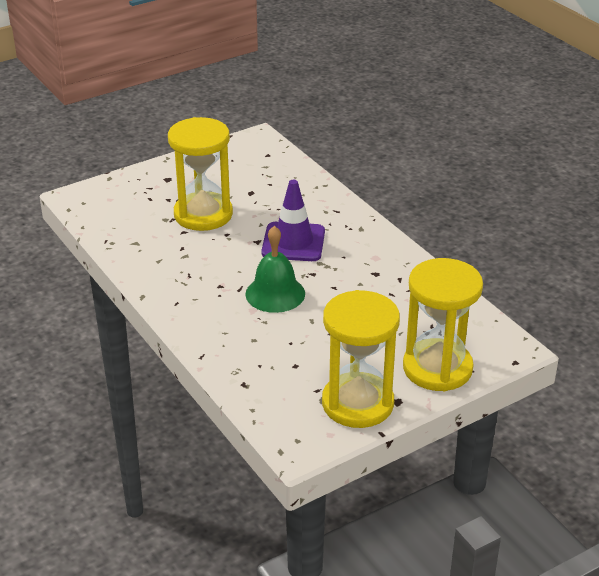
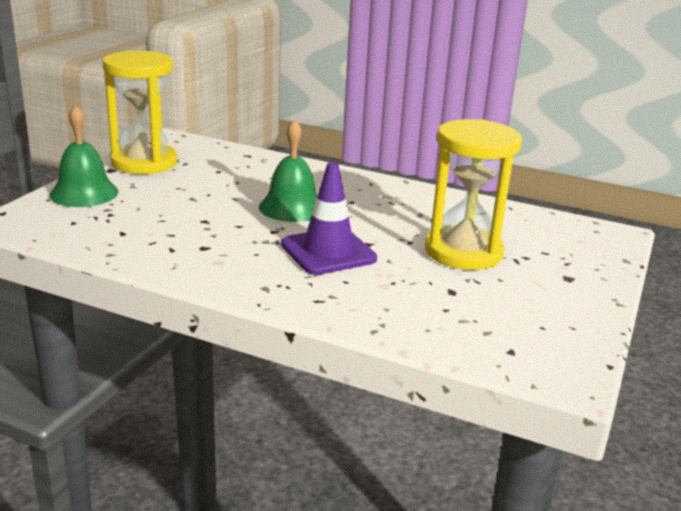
camera: 145 degrees right, 10 degrees down
yellow hourglass [403,258,483,391] -> green bell [49,105,118,207]

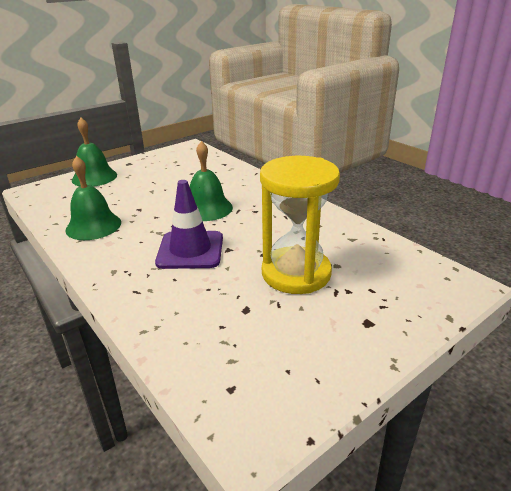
camera: 30 degrees right, 5 degrees up
yellow hourglass [102,51,177,174] -> none
none -> green bell [66,156,121,240]

